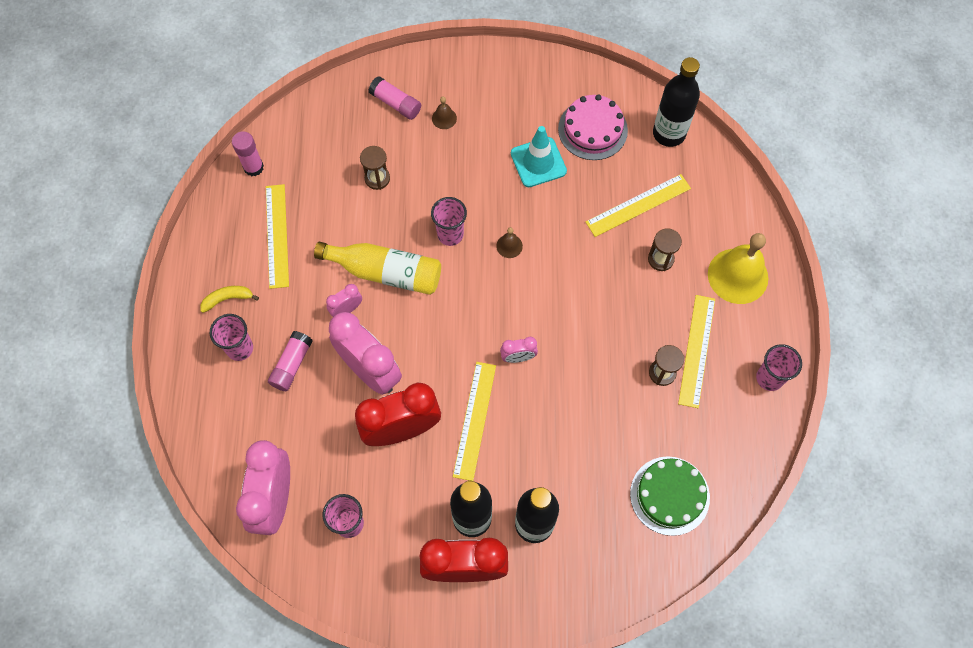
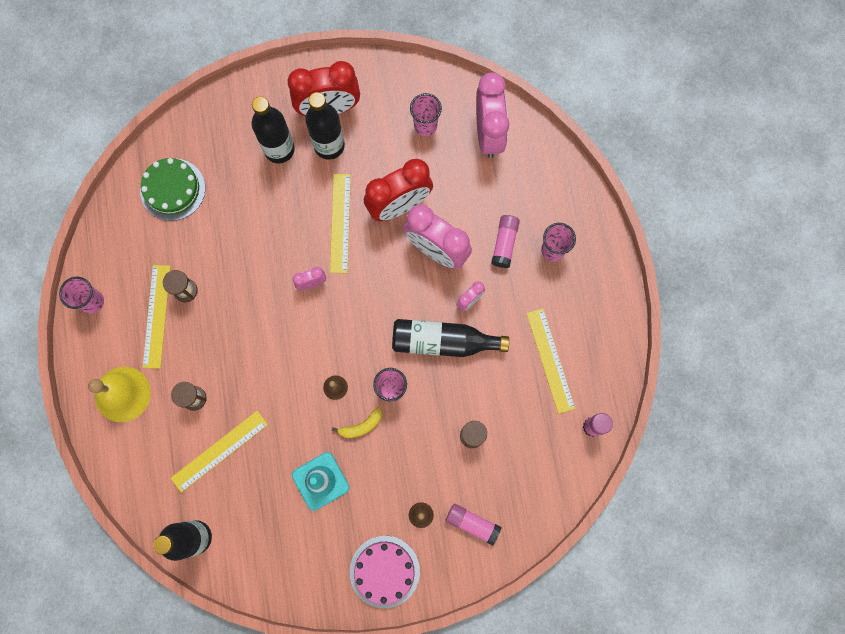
camera: 170 degrees right, 10 degrees up
yellow banana [200,286,259,313] -> yellow banana moved to [332,407,382,438]
yellow bottle [314,242,441,295] -> black bottle [392,319,509,357]
pink cake [558,94,628,160] -> pink cake moved to [350,536,420,608]

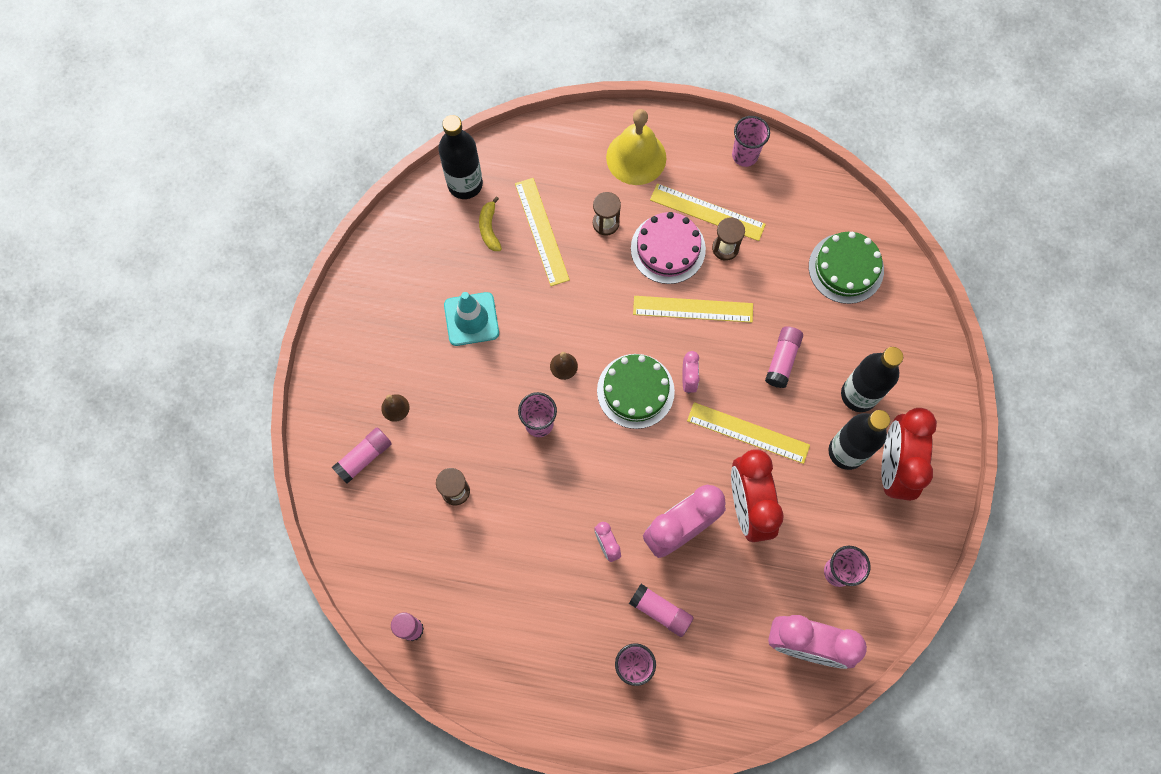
camera: 110 degrees right, 5 degrees down
yellow banana [332,407,382,438] -> yellow banana moved to [479,196,502,251]
pink cake [350,536,420,608] -> pink cake moved to [631,212,706,284]
black bottle [392,319,509,357] -> none
yellow ruler [526,308,575,414] -> yellow ruler moved to [633,296,753,323]
none -> green cake [597,354,675,429]
none -> pink glue stick [765,326,803,388]

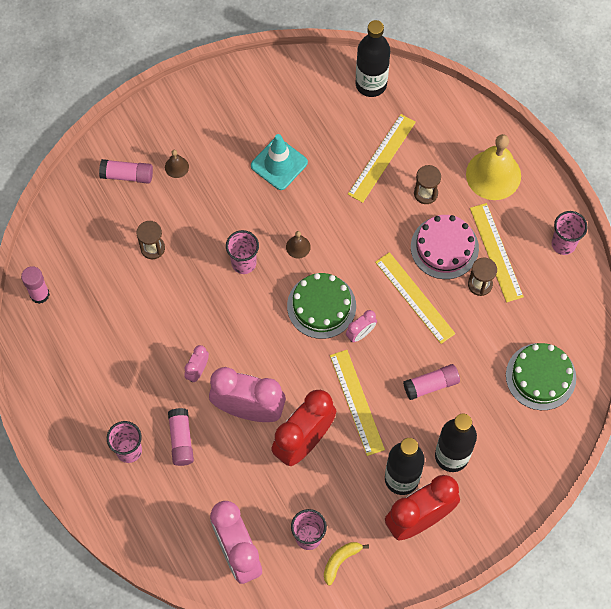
camera: 50 degrees right, 5 degrees down
yellow banana [479,196,502,251] -> yellow banana moved to [324,542,369,586]

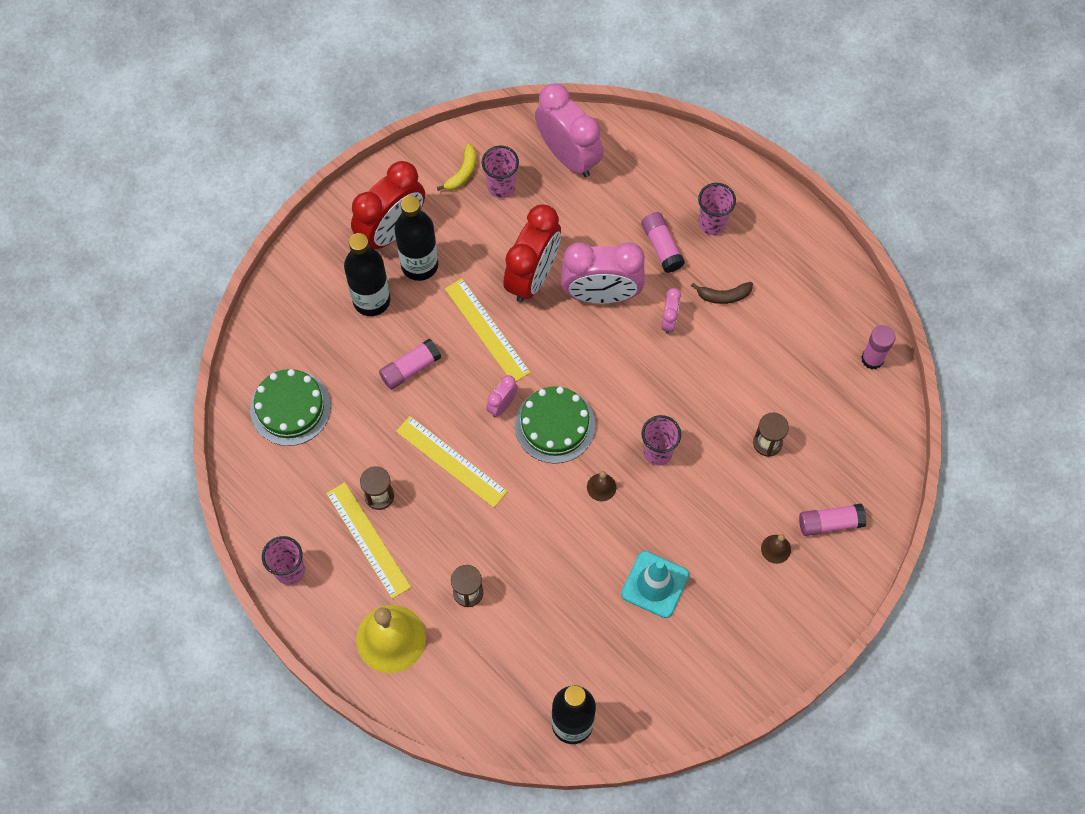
camera: 165 degrees right, 0 degrees up
yellow ruler [348,114,416,203] -> none
pink cake [411,215,479,279] -> none
none -> brown banana [691,282,753,304]

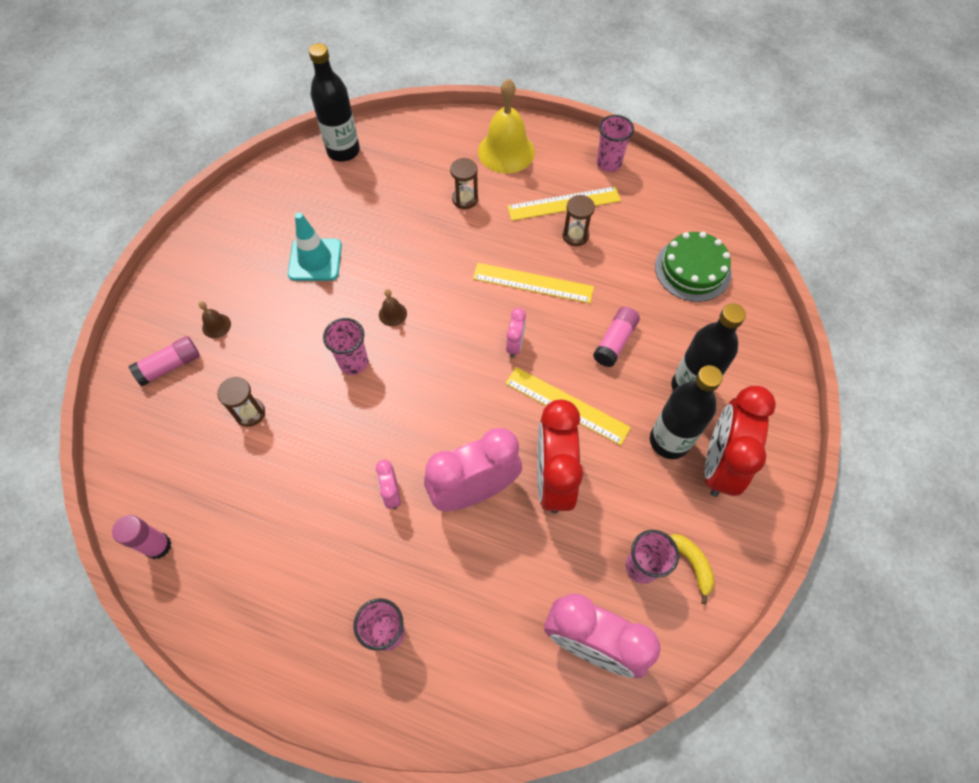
camera: 155 degrees right, 5 degrees down
yellow ruler [326,482,411,599] -> yellow ruler turned 45 degrees counterclockwise [507,187,621,221]
yellow banana [437,144,476,191] -> yellow banana turned 150 degrees clockwise [670,534,714,604]
green cake [515,386,595,464] -> none
pink glue stick [641,212,685,273] -> none
brown banana [691,282,753,304] -> none

